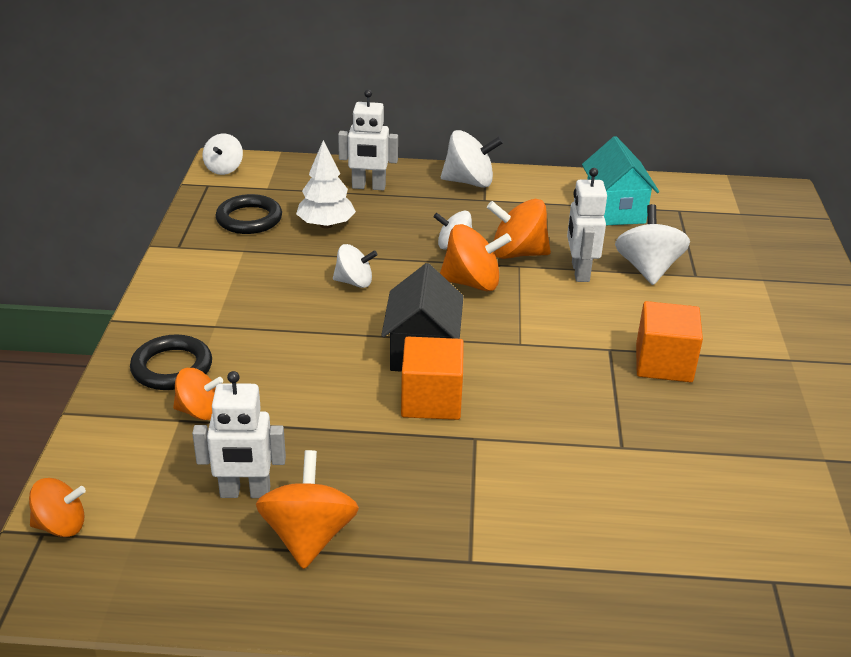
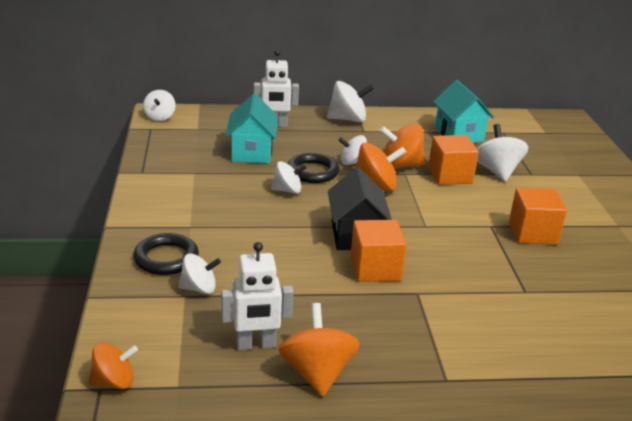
camera: 10 degrees left, 5 degrees down
orange spinning top [173,368,223,420] -> white spinning top [178,254,221,294]
black ring [215,194,282,234] -> black ring moved to [288,153,339,183]
white tree [296,140,356,229] -> turquoise house [226,94,278,163]
white robot [567,168,607,282] -> orange cube [428,135,479,185]

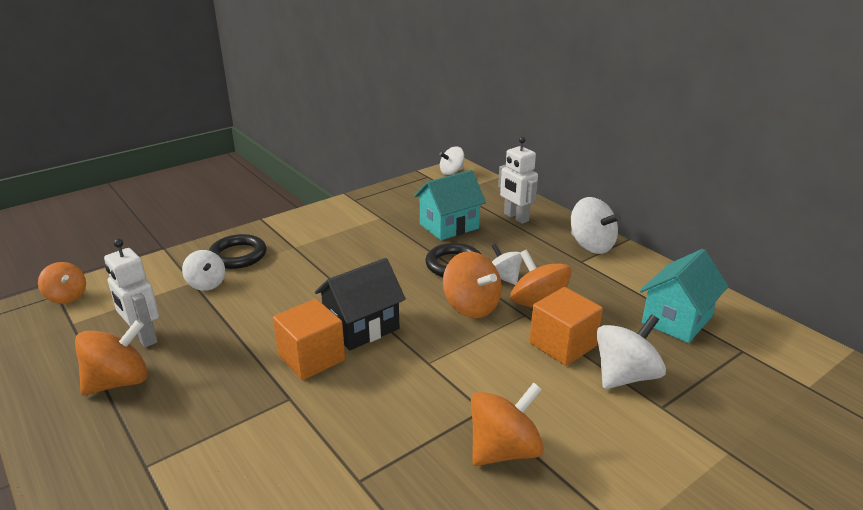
camera: 60 degrees right, 0 degrees up
white spinning top [271,161,307,194] -> none
orange cube [509,188,567,245] -> orange spinning top [471,383,544,466]

